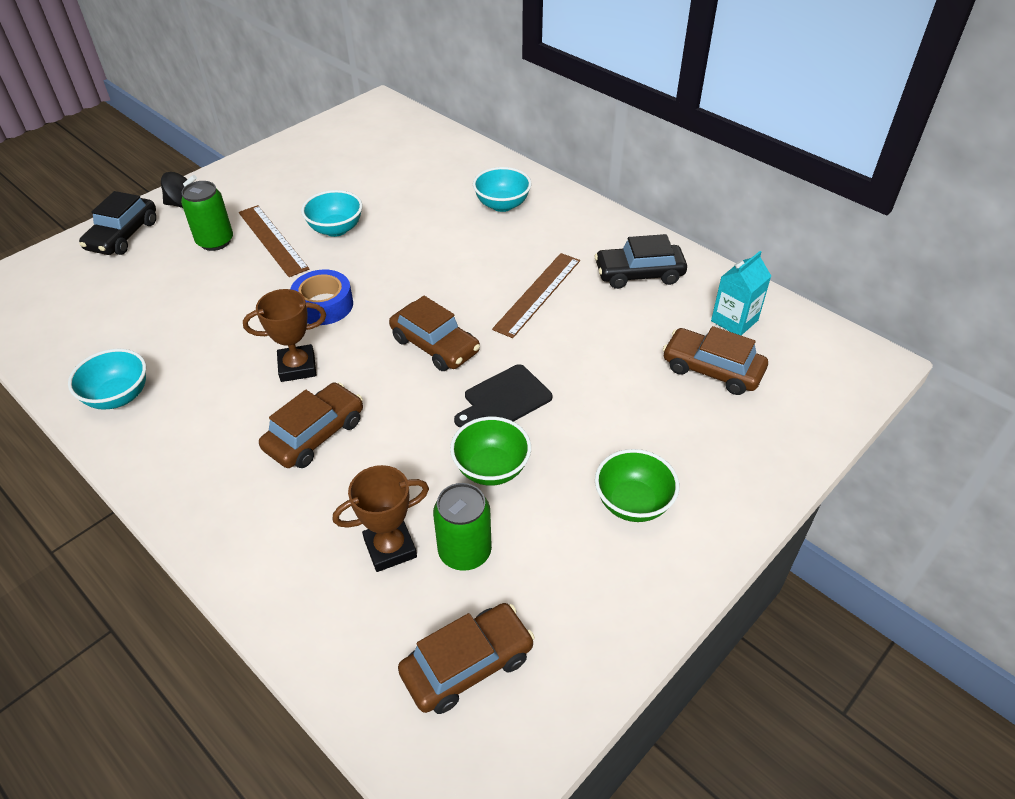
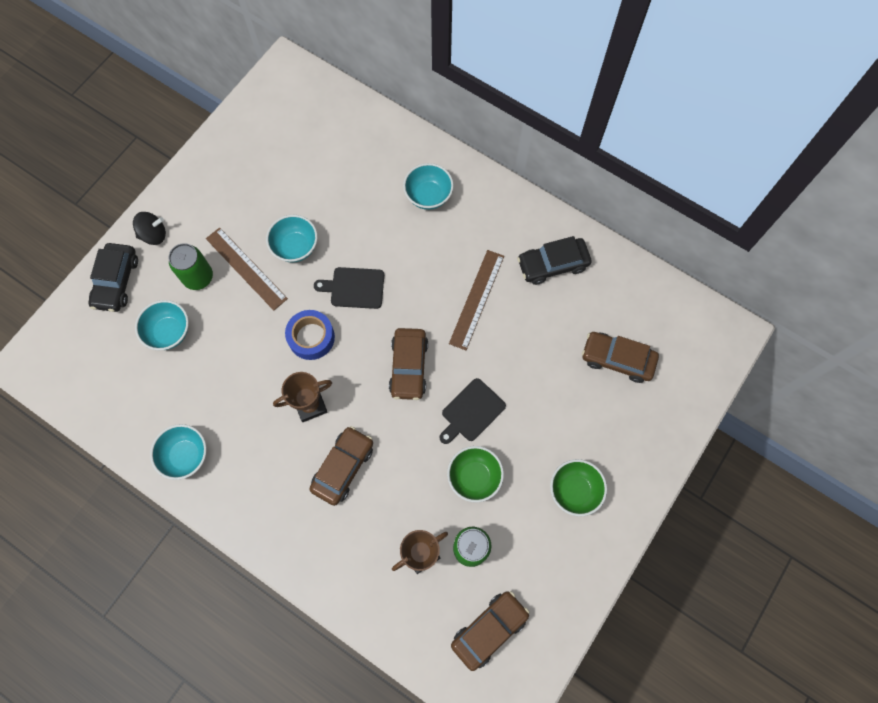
camera: 10 degrees left, 25 degrees up
brown car [389,296,480,371] -> brown car turned 60 degrees clockwise [389,328,428,400]
turquoise carton [711,251,771,335] -> none
none -> turquoise bowl [135,300,189,350]
none -> black cutting board [314,267,384,309]

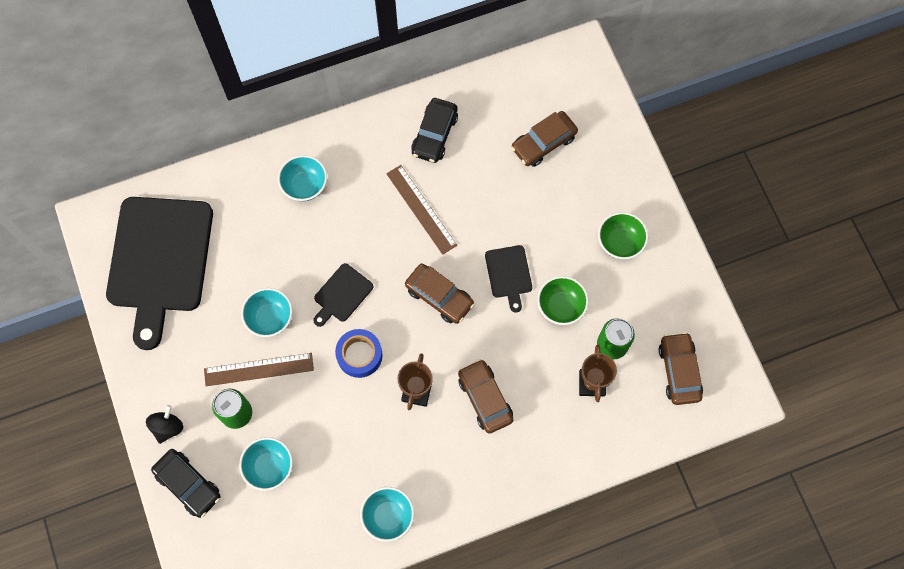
camera: 55 degrees left, 0 degrees up
none -> black cutting board [106,197,213,350]

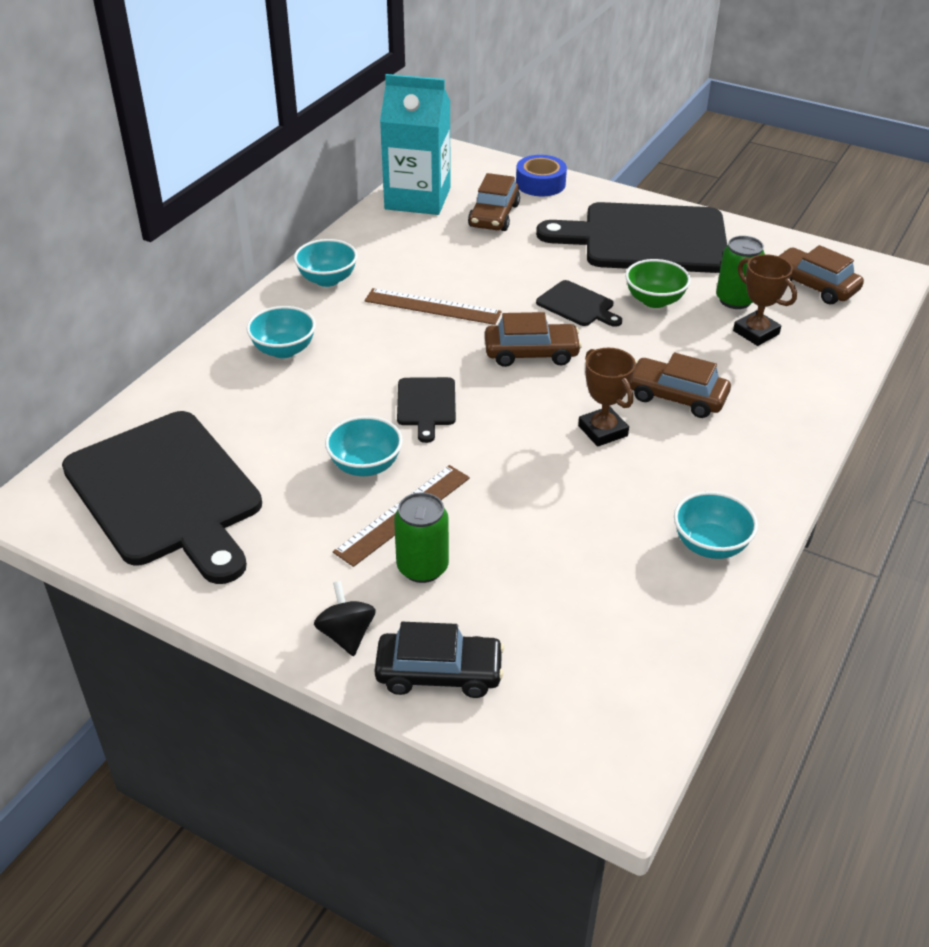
camera: 40 degrees left, 30 degrees down
turquoise bowl [239,437,293,491] -> turquoise bowl moved to [294,239,358,287]
blue tape [335,329,383,378] -> blue tape moved to [516,155,567,196]
black car [411,98,458,163] -> none
green bowl [598,212,648,259] -> black cutting board [536,202,727,273]
none -> turquoise carton [380,74,451,215]

